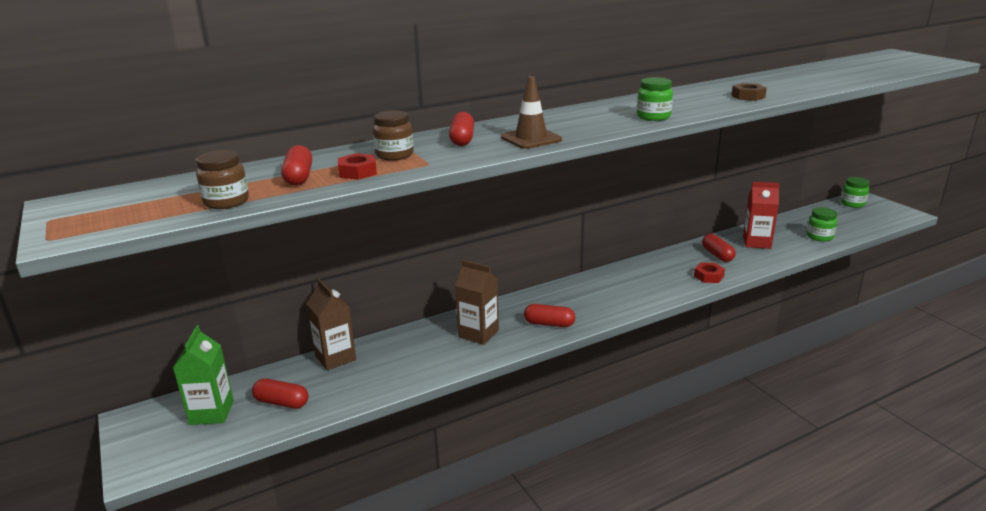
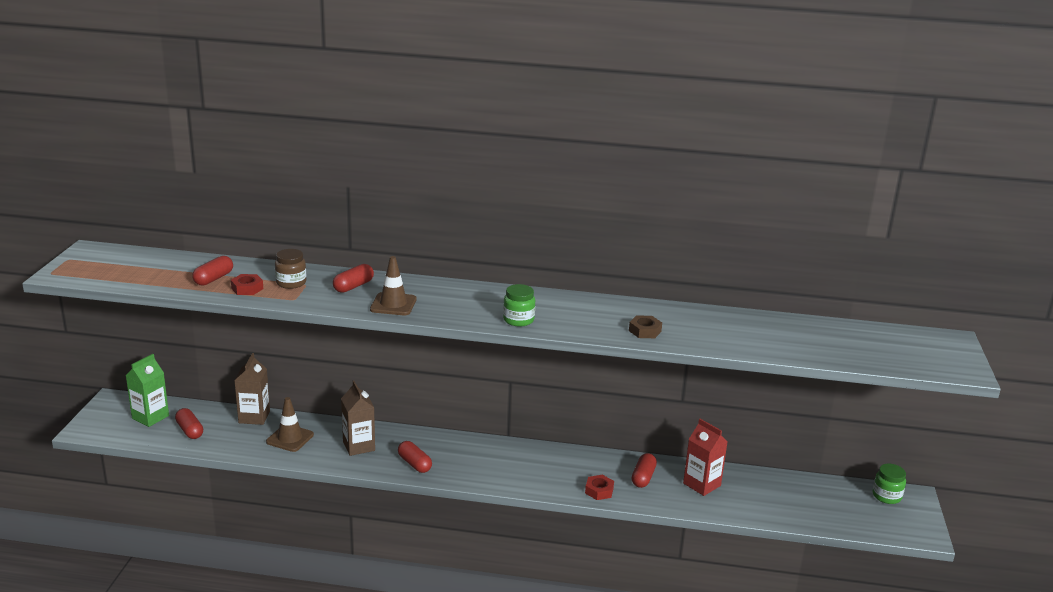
camera: 35 degrees right, 0 degrees up
brown jar [196,150,249,209] -> none
green jar [806,207,837,242] -> none
none -> brown traffic cone [266,397,314,452]

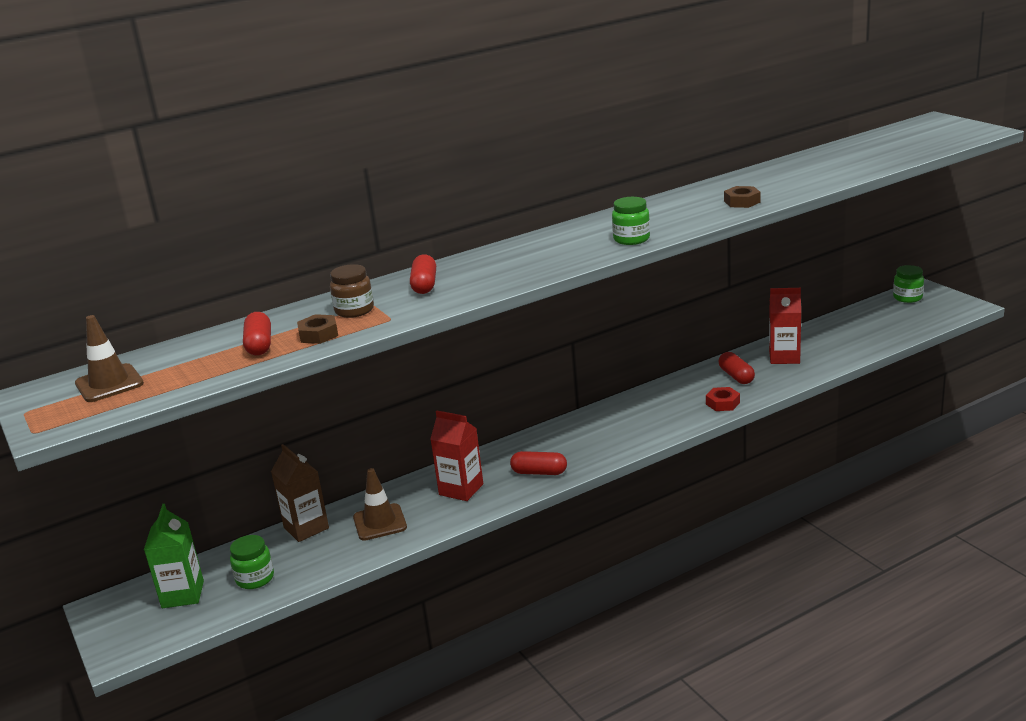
camera: 35 degrees left, 0 degrees up
red capsule [175,408,203,439] -> green jar [230,535,274,589]
red nut [231,274,263,295] -> brown nut [297,314,338,344]
brown carton [341,381,375,456] -> red carton [430,411,483,501]
brown traffic cone [370,256,417,315] -> brown traffic cone moved to [75,315,144,402]

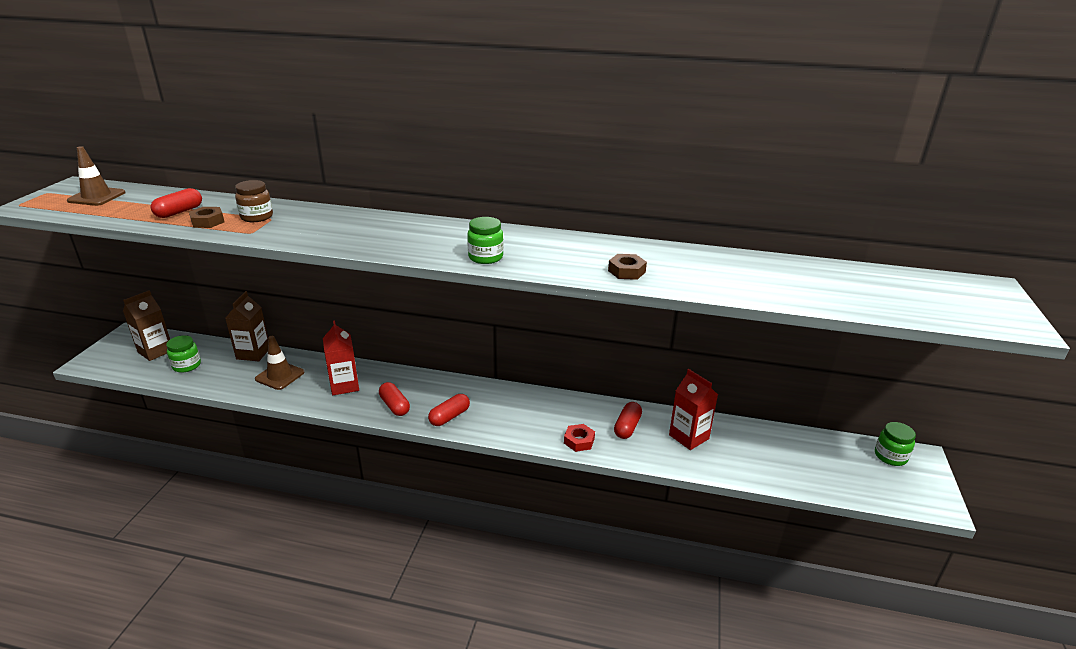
camera: 40 degrees right, 5 degrees up
green carton [144,504,204,608] -> brown carton [123,290,170,361]
red capsule [410,254,436,294] -> red capsule moved to [428,394,470,426]

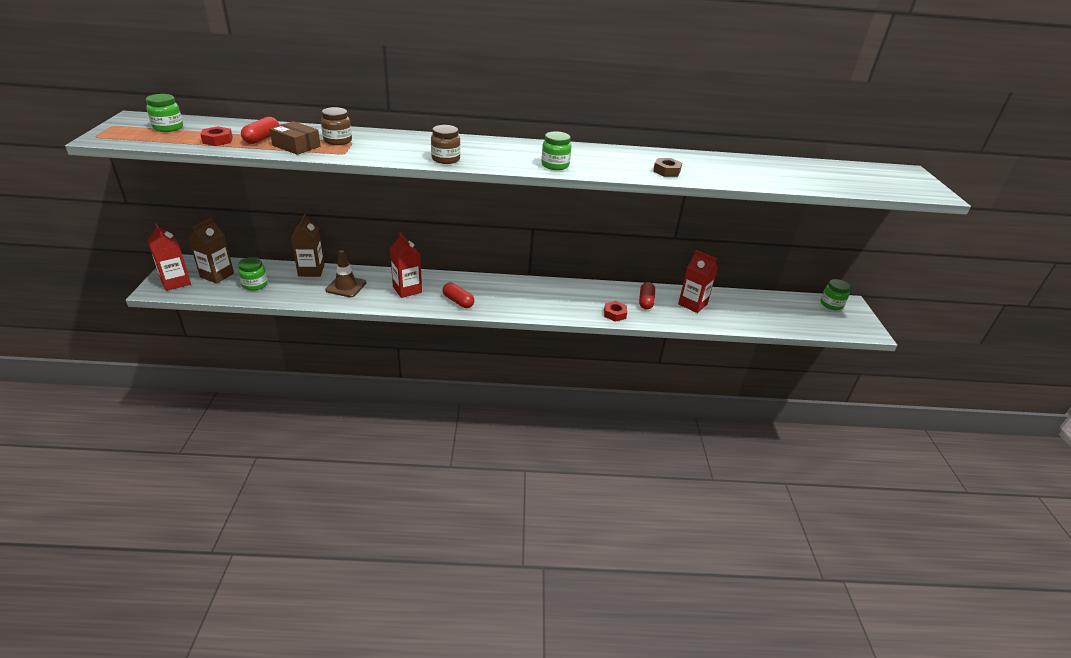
camera: 15 degrees left, 5 degrees up
brown traffic cone [67,146,126,206] -> green jar [146,94,183,132]
brown nut [189,207,224,228] -> brown box [269,121,321,155]
red capsule [428,394,470,426] -> none
none -> red carton [148,223,191,291]
none -> red nut [200,126,233,146]
none -> brown jar [431,125,460,164]

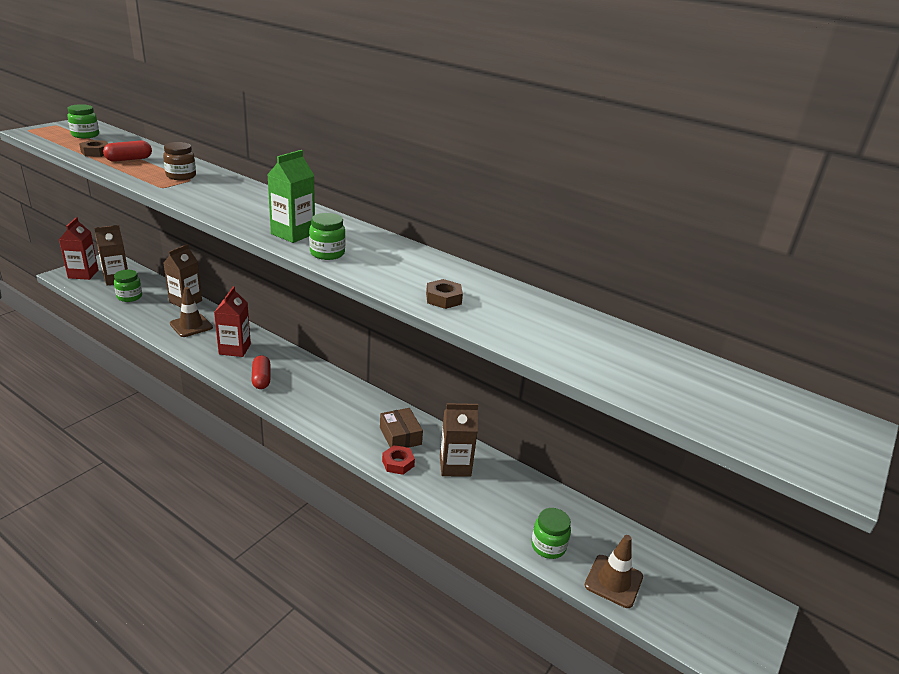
camera: 35 degrees right, 5 degrees down
red nut [200,126,233,146] -> brown nut [79,140,109,157]
brown box [269,121,321,155] -> brown box moved to [380,408,423,448]
brown jar [431,125,460,164] -> none
red capsule [639,282,655,310] -> brown carton [440,403,478,477]
red carton [678,250,718,313] -> none
green jar [821,279,851,310] -> green jar moved to [531,508,571,559]
none -> green carton [267,150,315,243]
none -> brown traffic cone [585,535,643,608]

